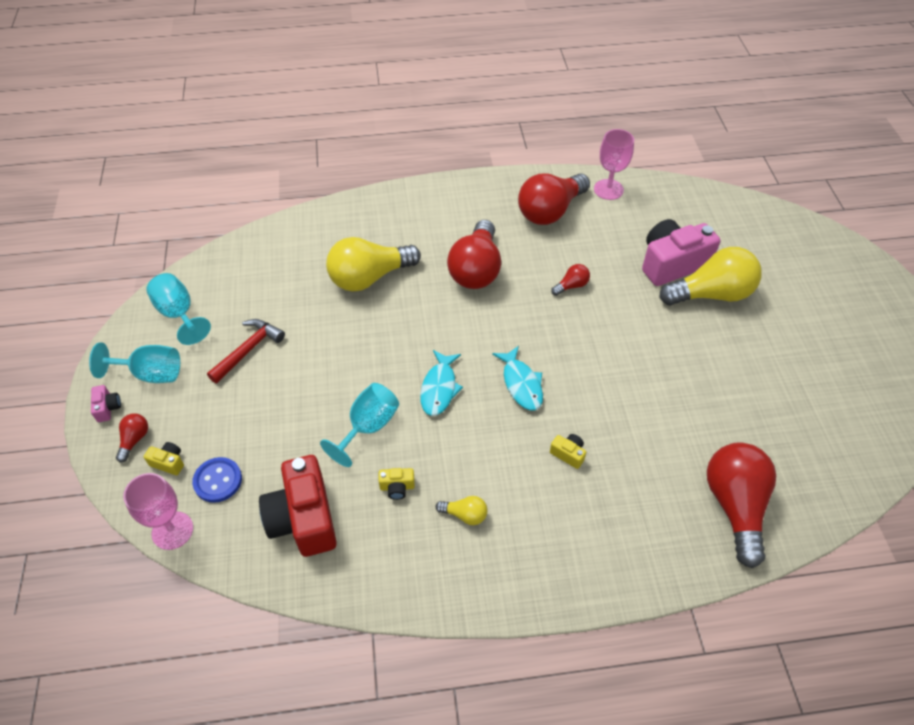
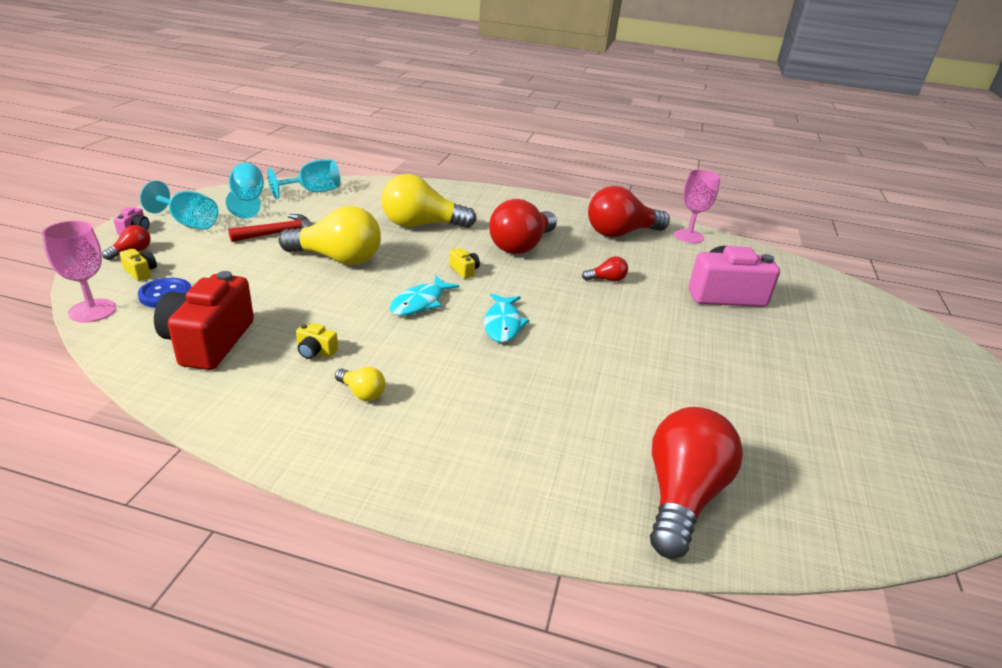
camera: 20 degrees right, 20 degrees down
turquoise goblet [320,383,399,467] -> turquoise goblet moved to [268,159,340,199]
yellow camera [550,434,586,469] -> yellow camera moved to [449,248,480,279]
yellow light bulb [660,247,762,305] -> yellow light bulb moved to [279,206,381,265]

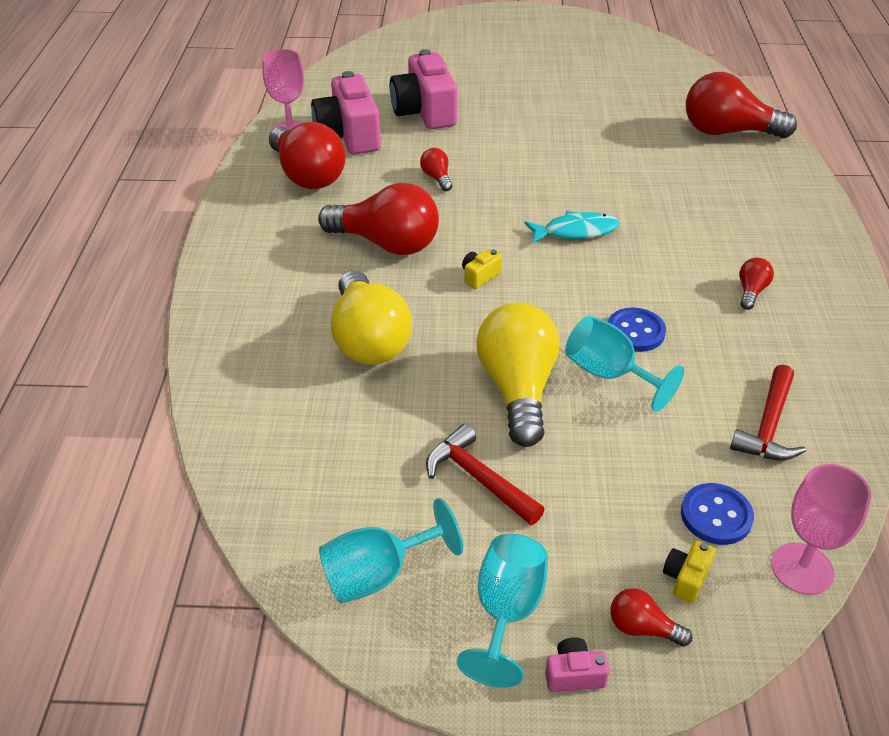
camera: 100 degrees left, 10 degrees up
red camera [154,271,254,370] -> red hammer [730,365,806,461]
turquoise goblet [268,159,340,199] -> turquoise goblet moved to [565,315,684,412]
yellow camera [296,323,338,359] -> none
yellow light bulb [335,367,386,401] -> red light bulb [740,258,774,310]
turquoise fish [390,276,459,316] -> none
none -> pink camera [311,71,381,154]
none -> blue button [608,307,666,352]

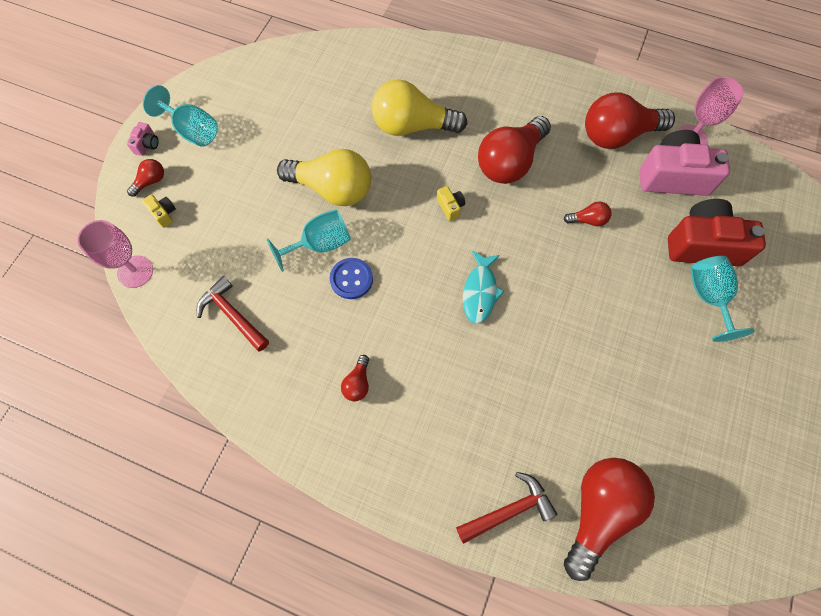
camera: 110 degrees right, 25 degrees up
turquoise goblet [319,498,463,604] -> turquoise goblet moved to [691,256,754,342]
pink camera [390,49,457,129] -> red camera [668,199,766,266]
red hammer [426,424,545,525] -> red hammer moved to [456,472,558,544]
blue button [681,483,754,545] -> none
red light bulb [740,258,774,310] -> red light bulb turned 60 degrees clockwise [341,355,369,401]

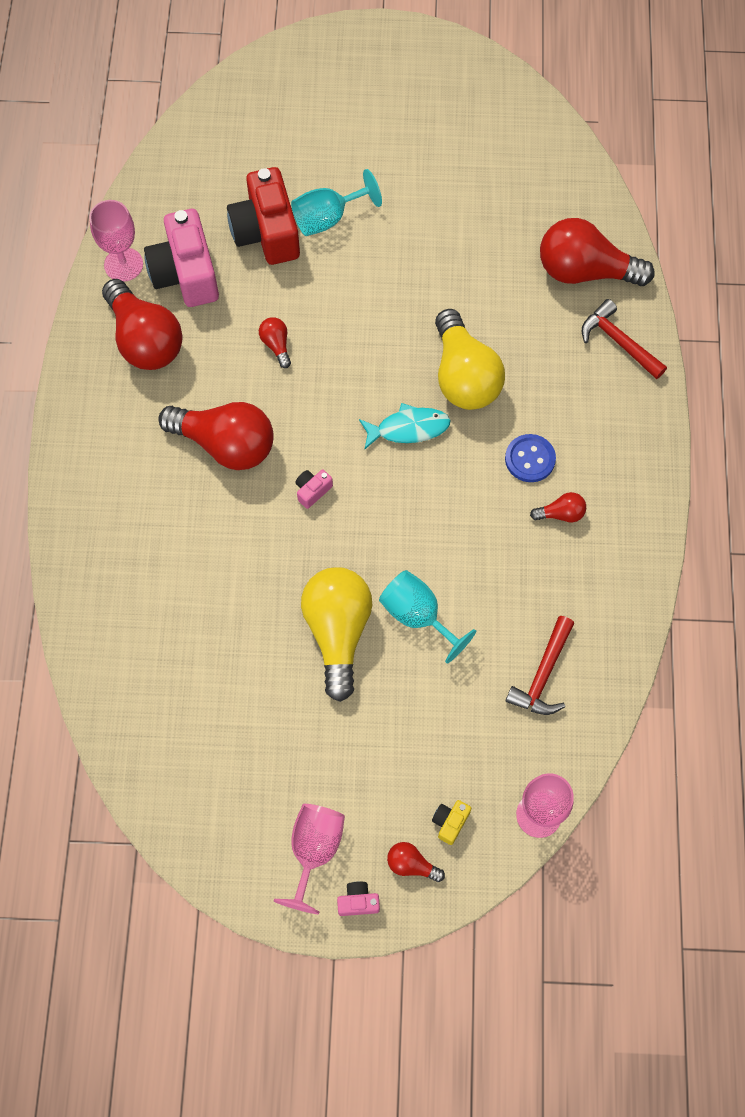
camera: 110 degrees left, 0 degrees up
turquoise goblet [143,85,218,147] -> pink goblet [274,804,345,914]
blue button [330,258,373,299] -> blue button moved to [505,434,556,482]
yellow light bulb [372,79,467,136] -> yellow light bulb moved to [435,309,505,410]
yellow camera [437,186,465,221] -> pink camera [295,470,333,509]

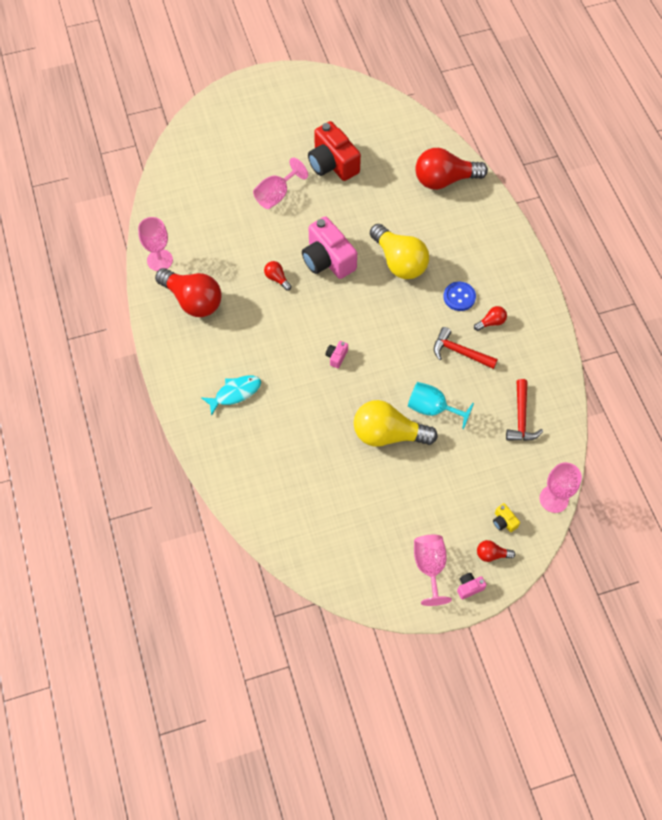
camera: 20 degrees left, 5 degrees down
pink camera [144,209,219,307] -> pink camera moved to [302,216,357,279]
red light bulb [158,402,274,470] -> none
red camera [227,167,300,265] -> red camera moved to [308,121,361,181]
turquoise goblet [291,169,382,236] -> pink goblet [253,157,308,209]
yellow light bulb [301,567,372,702] -> yellow light bulb turned 60 degrees counterclockwise [354,400,438,447]
turquoise fish [359,403,450,449] -> turquoise fish moved to [202,375,261,416]
yellow camera [432,800,471,845] -> yellow camera turned 45 degrees counterclockwise [493,503,520,532]
red hammer [582,299,667,379] -> red hammer moved to [434,327,498,369]

